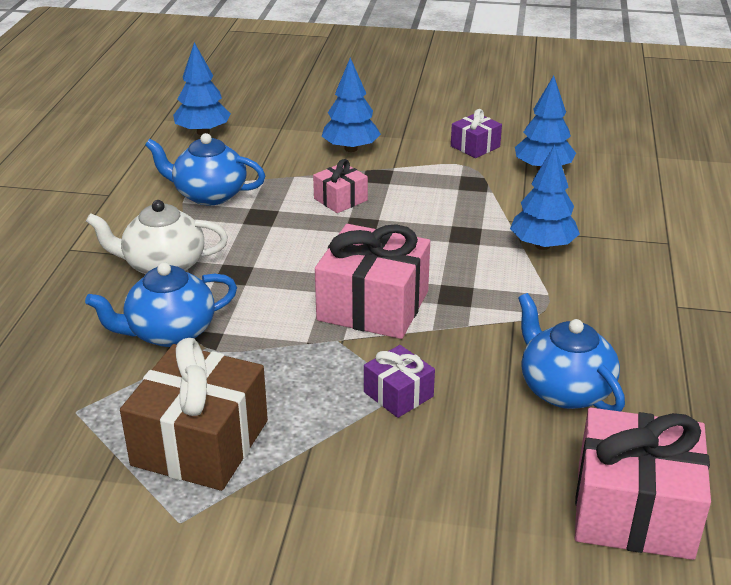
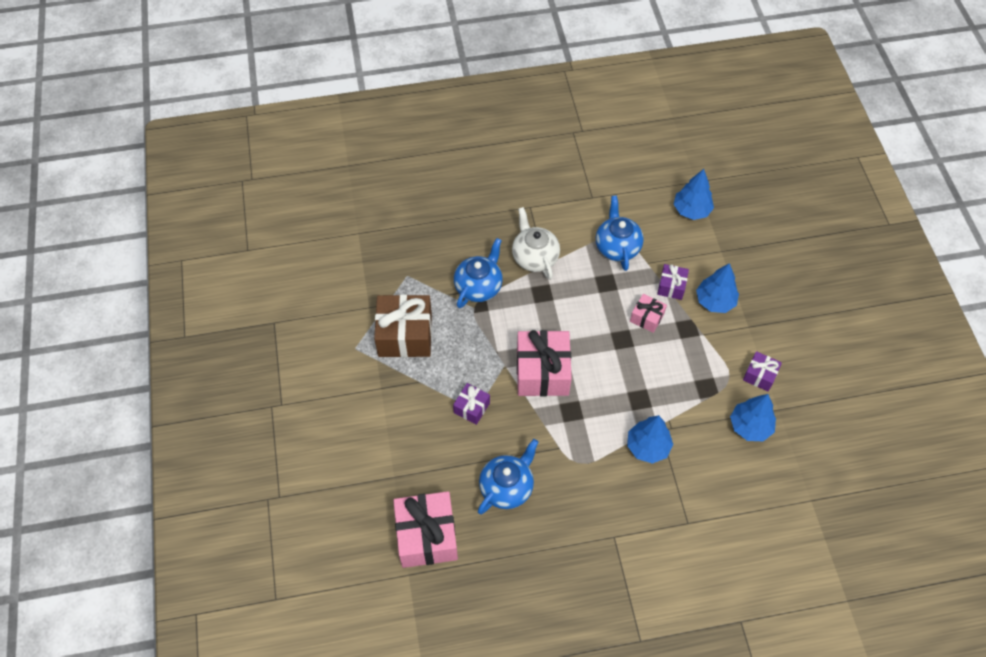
camera: 70 degrees right, 25 degrees up
blue teapot [85,262,237,347] -> blue teapot turned 75 degrees clockwise [454,238,503,308]
none -> purple gift [657,264,689,300]

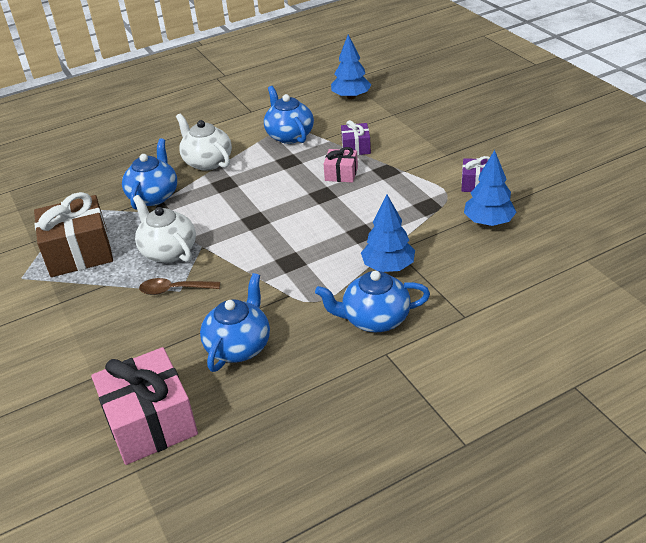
camera: 15 degrees left, 20 degrees down
purple gift [453,383,490,425] -> brown spoon [139,278,220,295]
pink gift [517,330,572,396] -> none
blue tree [696,263,739,313] -> none
none -> white teapot [133,195,196,263]
none -> blue teapot [315,271,430,332]

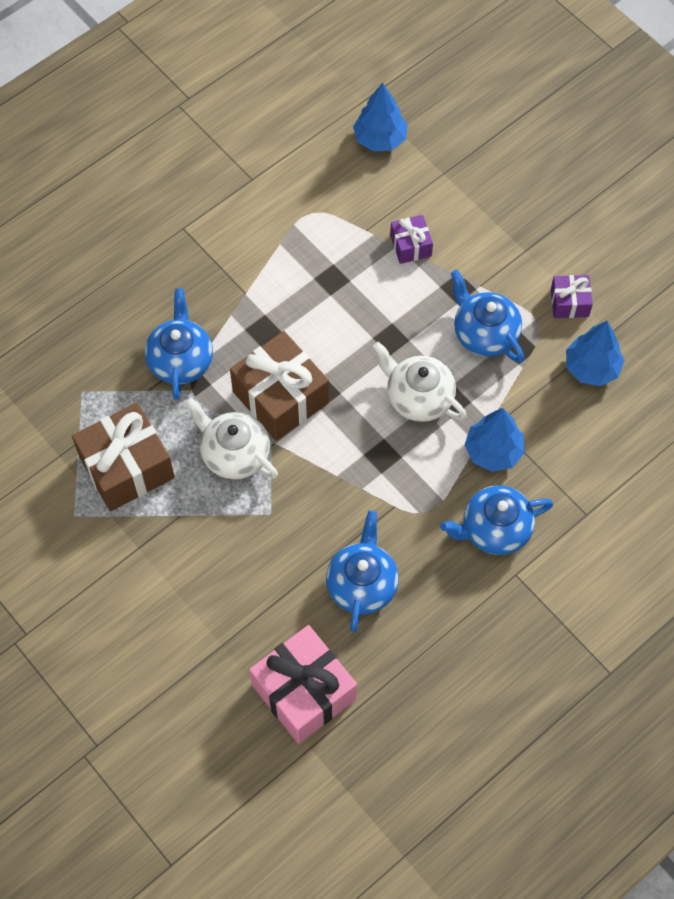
camera: 15 degrees left, 25 degrees up
brown spoon [139,278,220,295] -> none
white teapot [176,113,232,171] -> white teapot moved to [373,342,467,422]
blue teapot [264,86,314,144] -> blue teapot moved to [451,270,524,363]
pink gift [324,147,358,183] -> none
none -> brown gift [230,331,329,441]

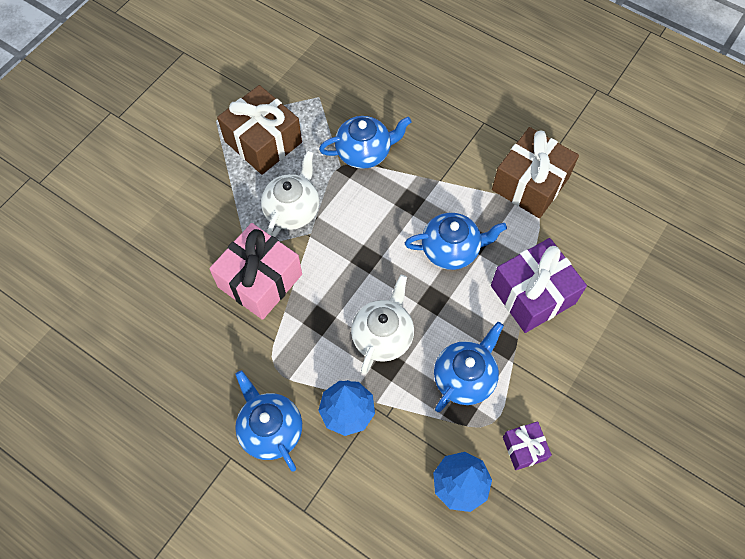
camera: 75 degrees right, 0 degrees up
brown gift [230,331,329,441] -> brown gift moved to [492,127,579,218]
pink gift [249,625,357,744] -> pink gift moved to [209,223,302,320]
blue teapot [326,510,399,632] -> blue teapot moved to [405,213,507,270]
blue tree [353,83,408,151] -> none
purple gift [390,215,433,264] -> purple gift [491,238,587,333], size x1.95

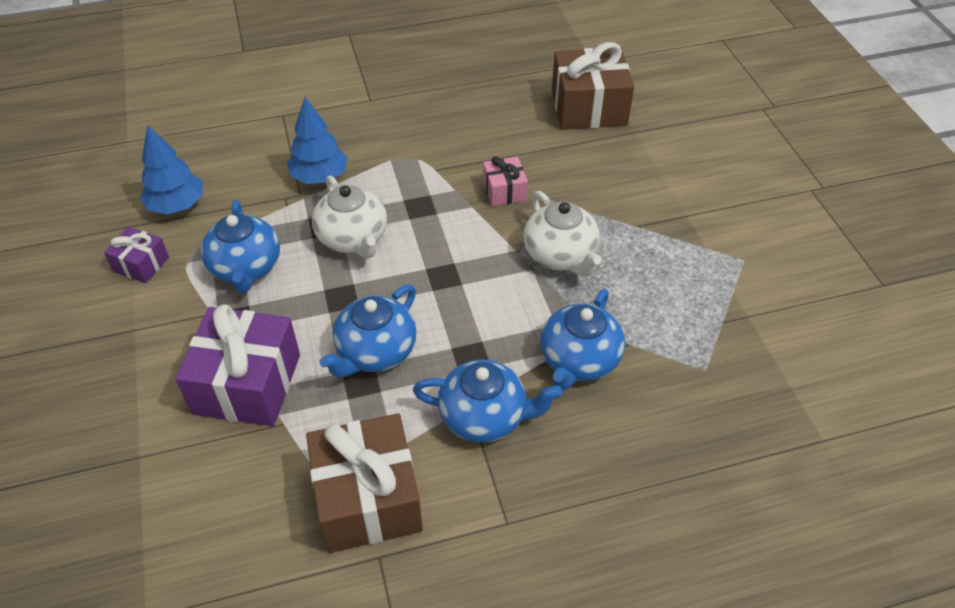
camera: 130 degrees right, 15 degrees down
pink gift [209,223,302,320] -> pink gift [483,156,528,206], size x0.51
brown gift [217,85,302,175] -> brown gift moved to [552,42,634,130]
blue teapot [235,370,302,472] -> blue teapot moved to [413,360,562,443]

